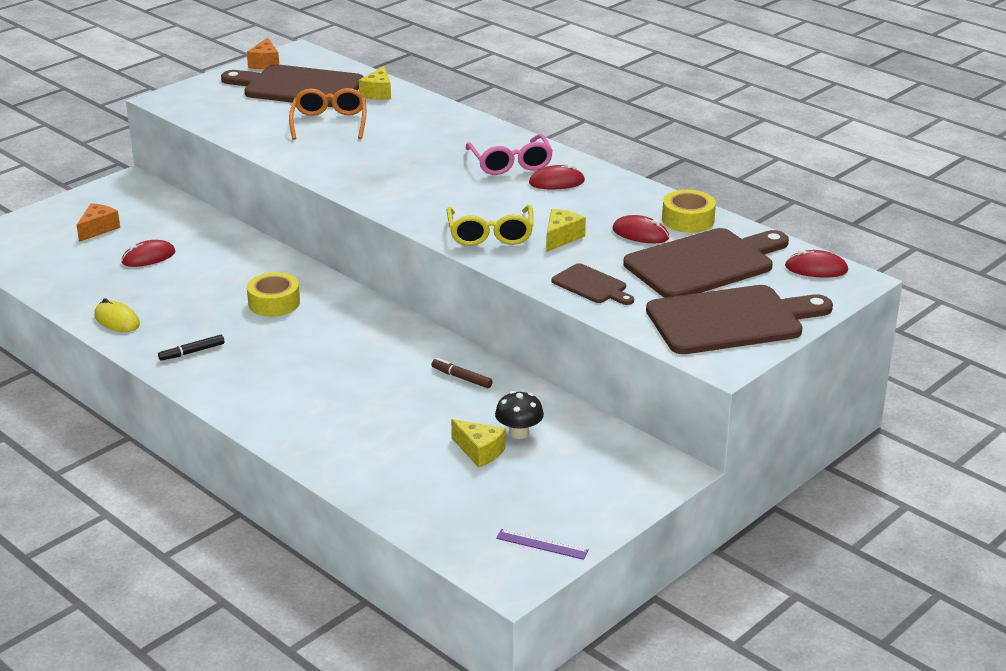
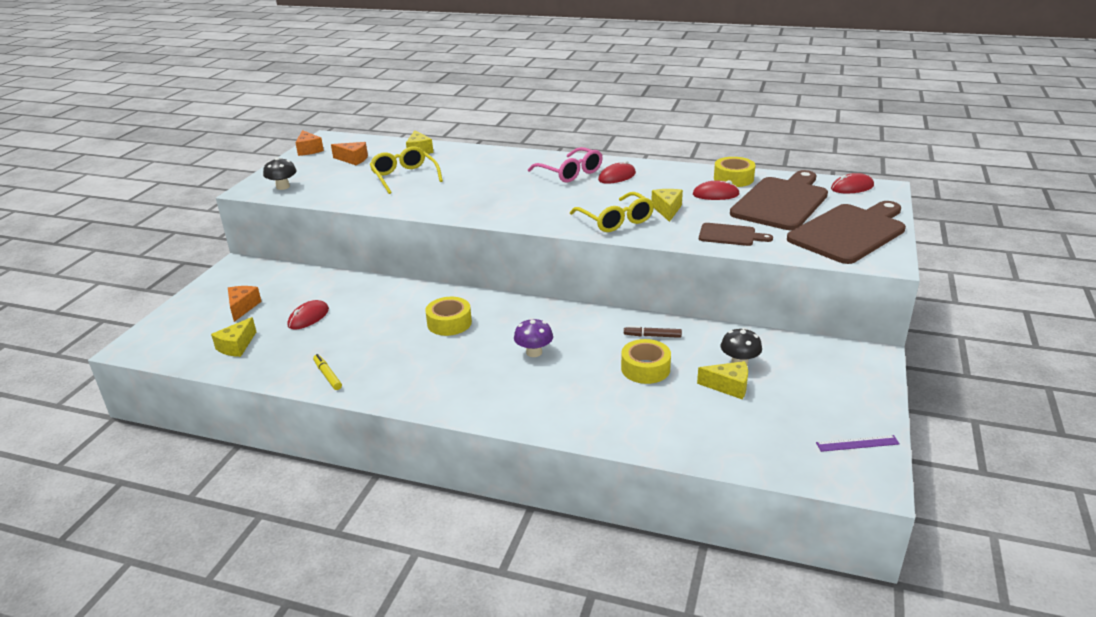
camera: 25 degrees left, 0 degrees up
yellow mouse [94,298,140,332] -> yellow marker [313,354,342,390]
black marker [158,335,224,361] -> none
brown cutting board [221,64,364,107] -> orange cheese [331,142,368,165]
orange glasses [289,88,366,140] -> yellow glasses [369,146,443,194]
none -> yellow cheese [211,317,256,357]
none -> black mushroom [263,157,297,190]
none -> purple mushroom [514,318,553,357]
none -> yellow tape [621,339,671,384]

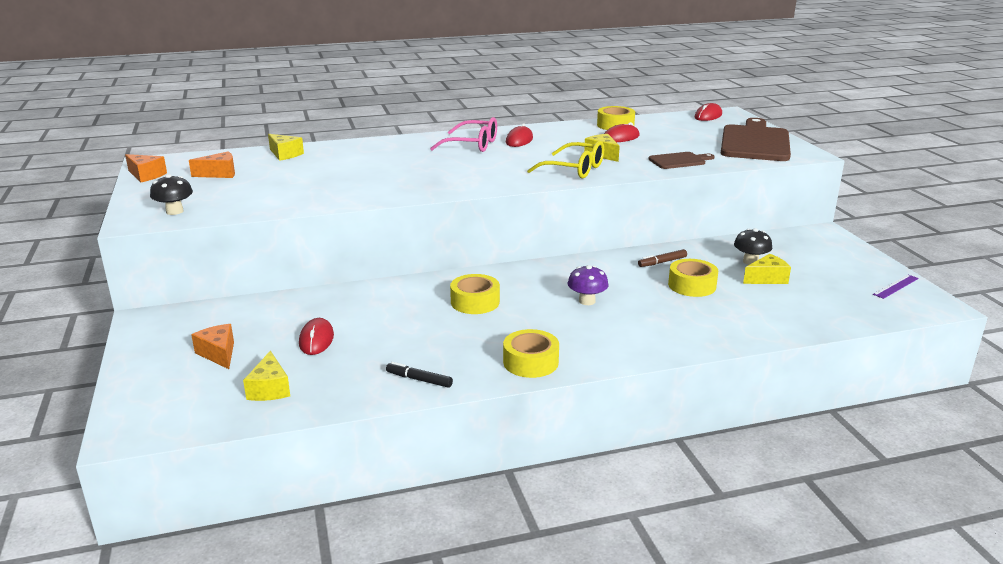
camera: 35 degrees left, 5 degrees down
yellow marker [313,354,342,390] -> black marker [386,362,453,388]
yellow glasses [369,146,443,194] -> none
brown cutting board [730,170,828,230] -> none
none -> yellow tape [503,329,559,378]

